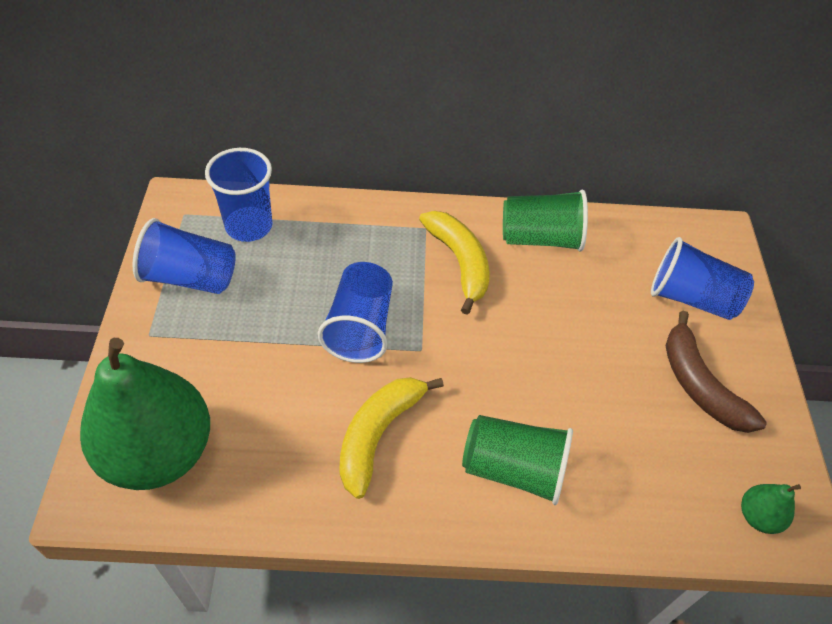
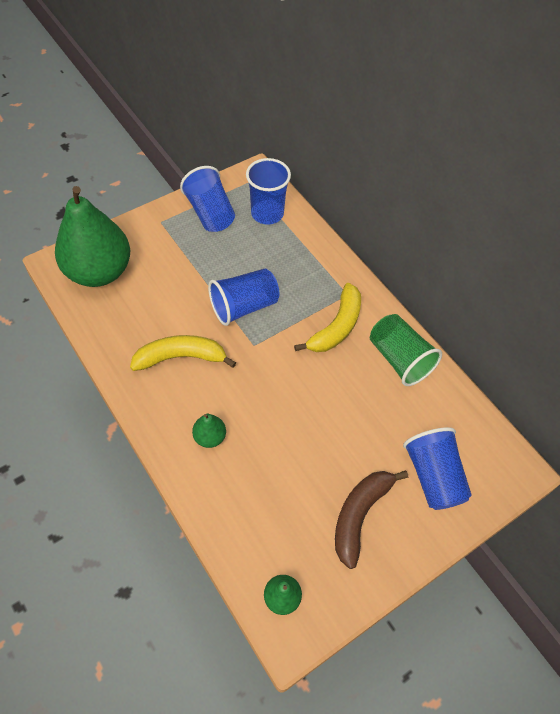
camera: 55 degrees right, 5 degrees up
green cup [462,415,573,505] -> green pear [192,414,226,448]

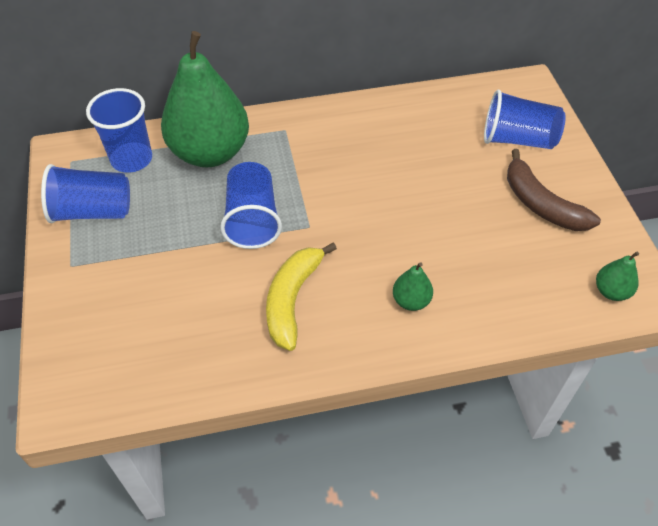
camera: 65 degrees left, 5 degrees down
green pear [55,186,130,287] -> green pear moved to [161,31,249,168]
yellow banana [294,283,361,352] -> none
green cup [370,314,442,386] -> none

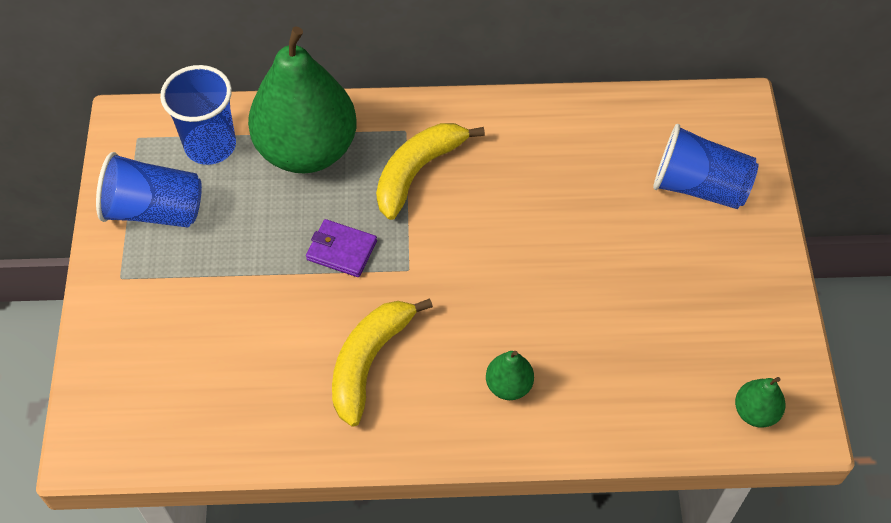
camera: 10 degrees right, 5 degrees up
blue cup [220,162,282,249] -> purple wallet [306,219,377,277]
brown banana [507,149,601,231] -> none
none -> yellow banana [376,123,485,220]

